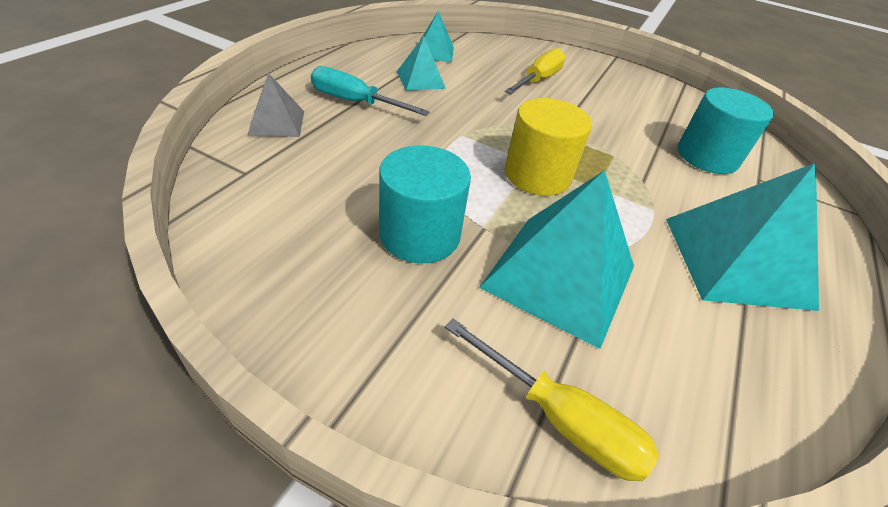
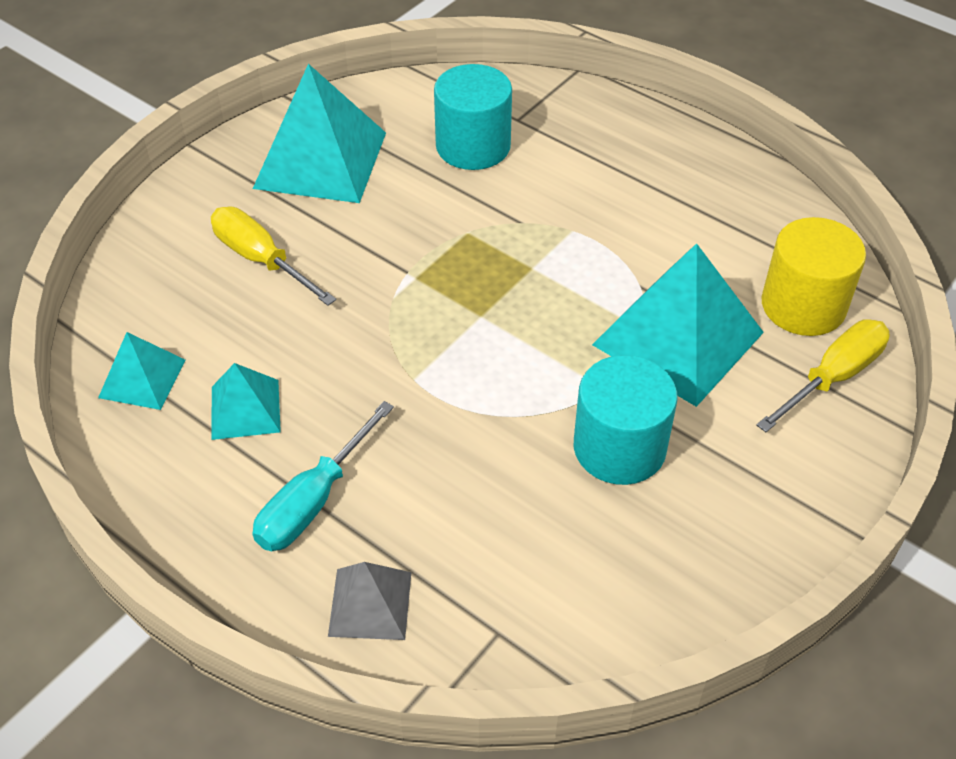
camera: 75 degrees left, 5 degrees up
yellow cylinder [505,98,592,196] -> yellow cylinder moved to [761,217,866,336]
turquoise pyramid [666,163,819,311] -> turquoise pyramid moved to [253,64,386,203]

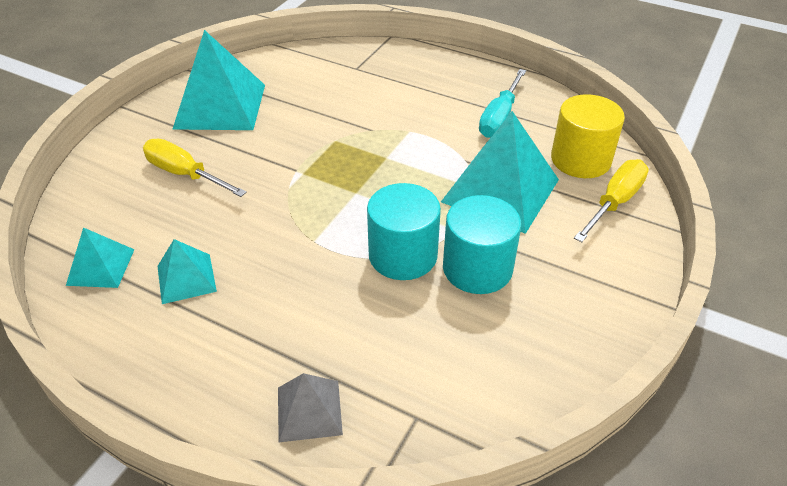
camera: 10 degrees left, 5 degrees down
turquoise screwdriver [253,401,394,551] -> turquoise screwdriver moved to [479,69,526,138]
turquoise cylinder [434,64,512,170] -> turquoise cylinder moved to [367,183,441,280]

